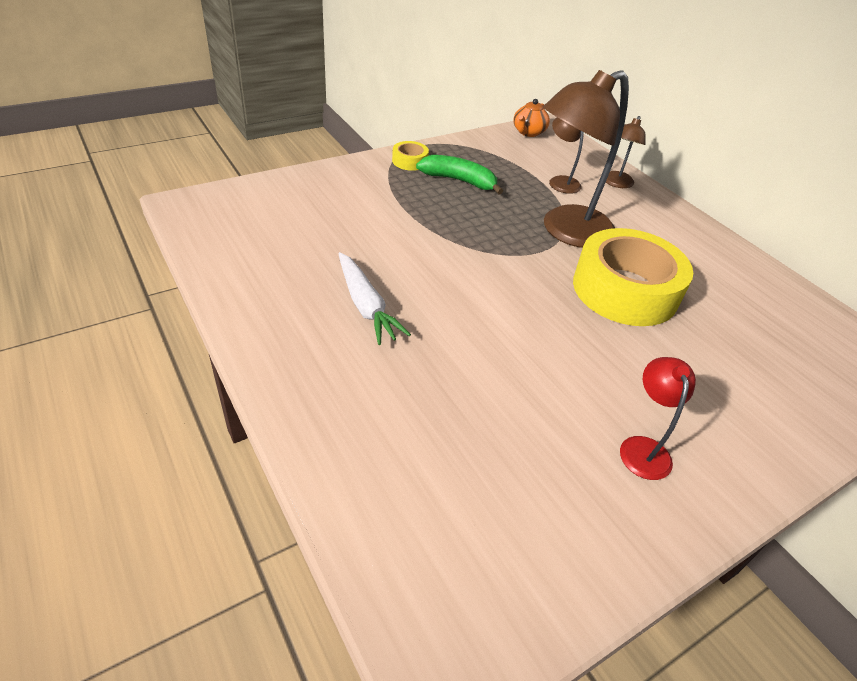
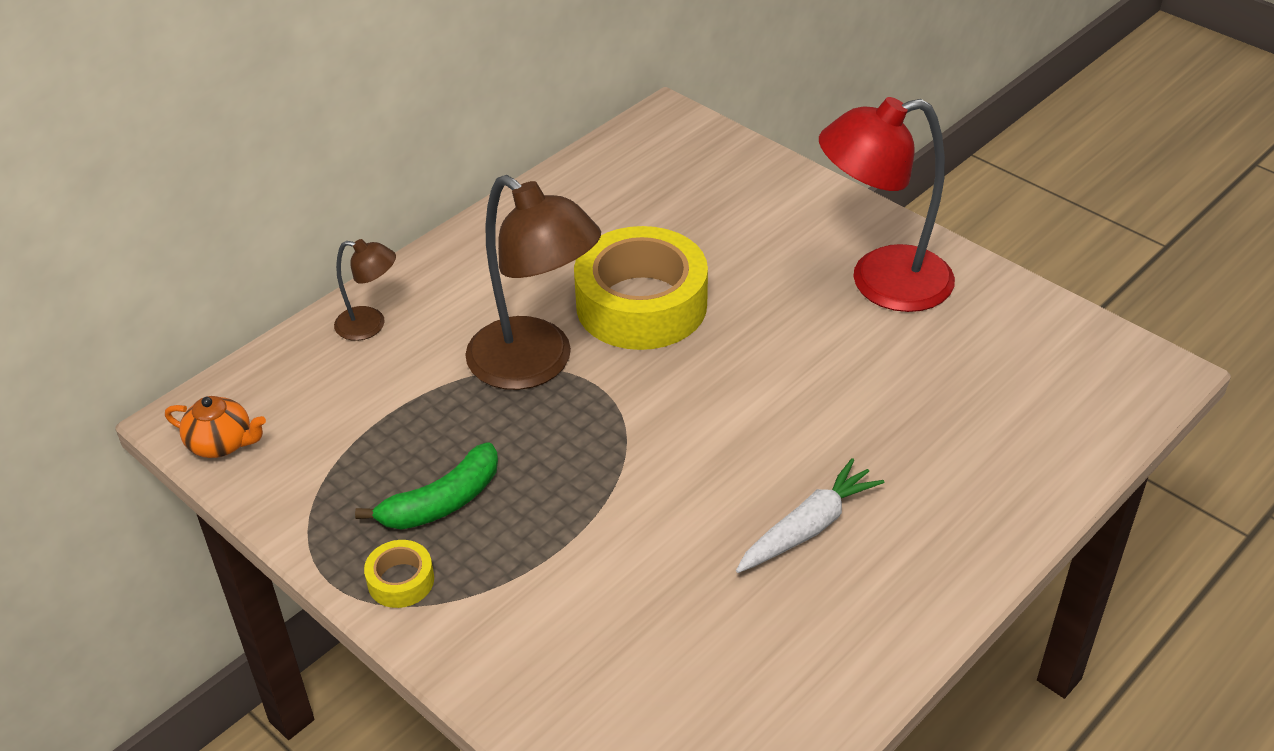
camera: 100 degrees left, 0 degrees up
green banana [416,155,503,195] -> green banana turned 135 degrees counterclockwise [355,442,498,530]
brown lamp [549,117,584,194] -> none
red lamp [620,357,696,480] -> red lamp [819,97,955,312], size x2.04

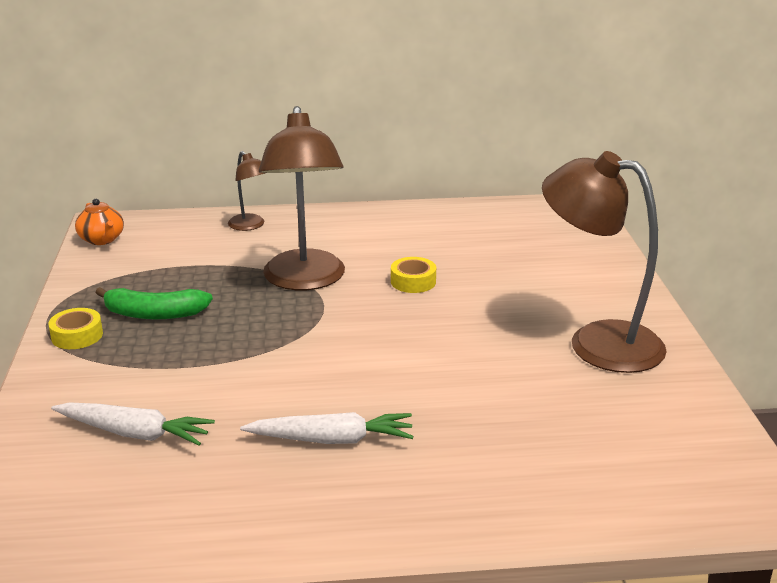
camera: 40 degrees right, 15 degrees down
yellow tape [574,226,708,350] -> yellow tape [391,257,436,293], size x0.42
red lamp [819,97,955,312] -> brown lamp [542,151,667,373]
none -> white carrot [51,402,215,446]

